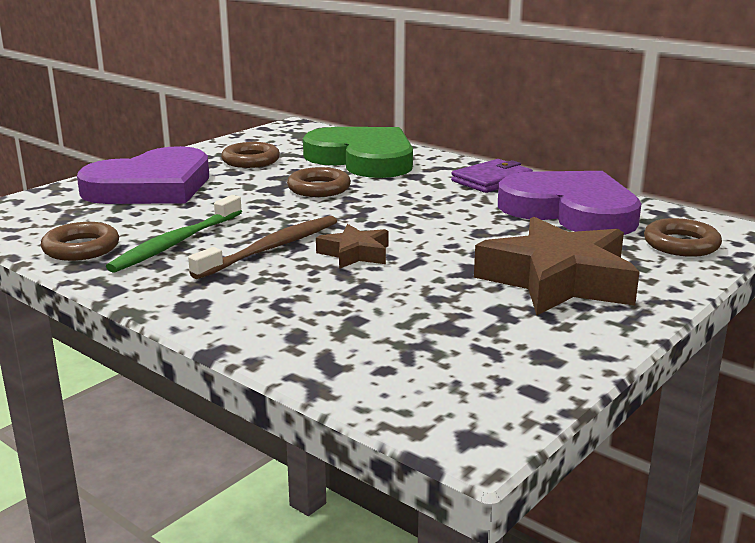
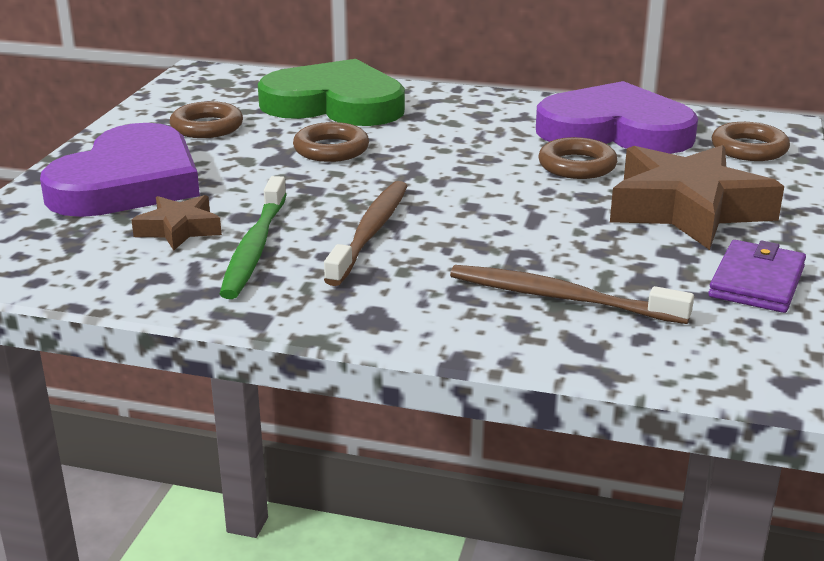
camera: 25 degrees left, 5 degrees up
brown ring [41,222,119,261] -> brown ring moved to [538,137,618,179]
brown star [316,224,389,269] -> brown star moved to [131,195,222,251]
purple wallet [451,159,533,193] -> purple wallet moved to [708,240,806,313]
none -> brown toothbrush [450,265,694,324]

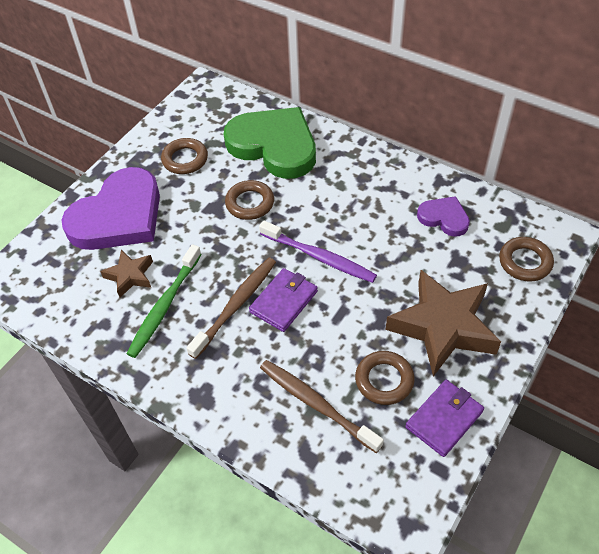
camera: 20 degrees right, 25 degrees up
purple heart [536,81,698,154] -> purple heart [417,196,470,237], size x0.49
brown ring [538,137,618,179] -> brown ring moved to [355,351,415,405]
none -> purple wallet [249,268,318,332]
none -> purple toothbrush [259,220,377,283]

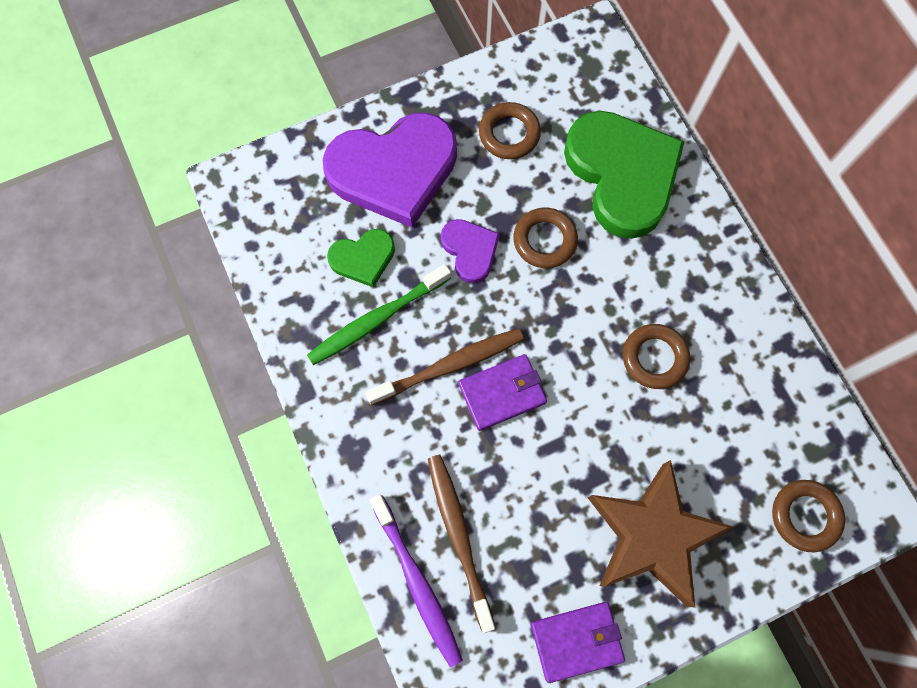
camera: 30 degrees right, 20 degrees up
brown star [100,250,153,297] -> green heart [327,229,395,288]
purple toothbrush [259,220,377,283] -> purple toothbrush moved to [370,494,463,667]
brown ring [355,351,415,405] -> brown ring moved to [623,324,690,389]
purple heart [417,196,470,237] -> purple heart moved to [441,219,500,283]

